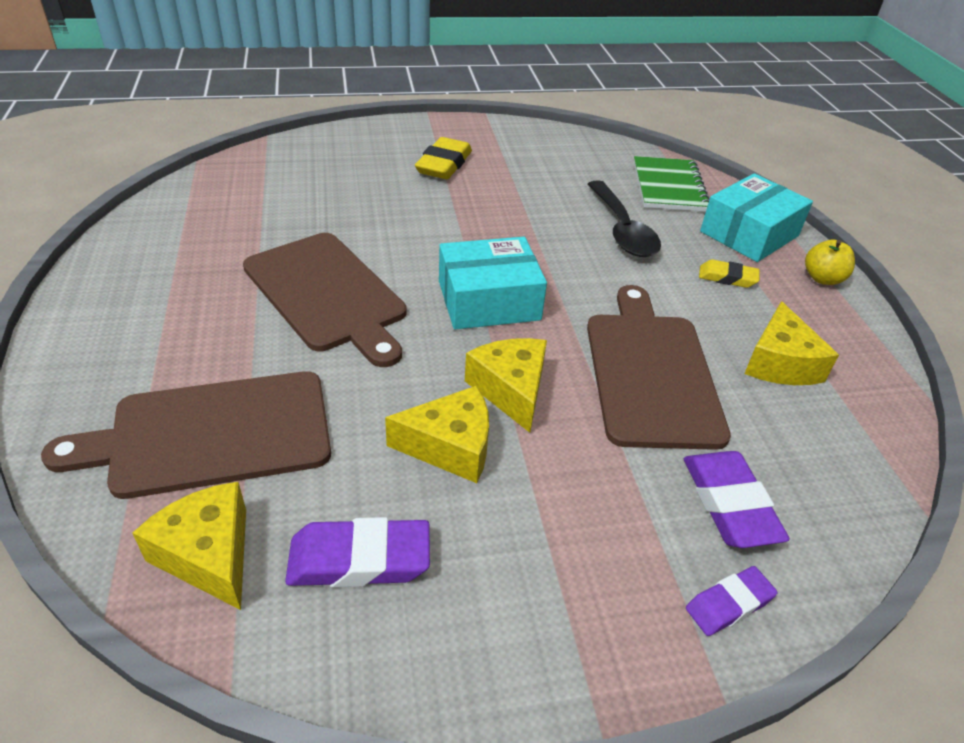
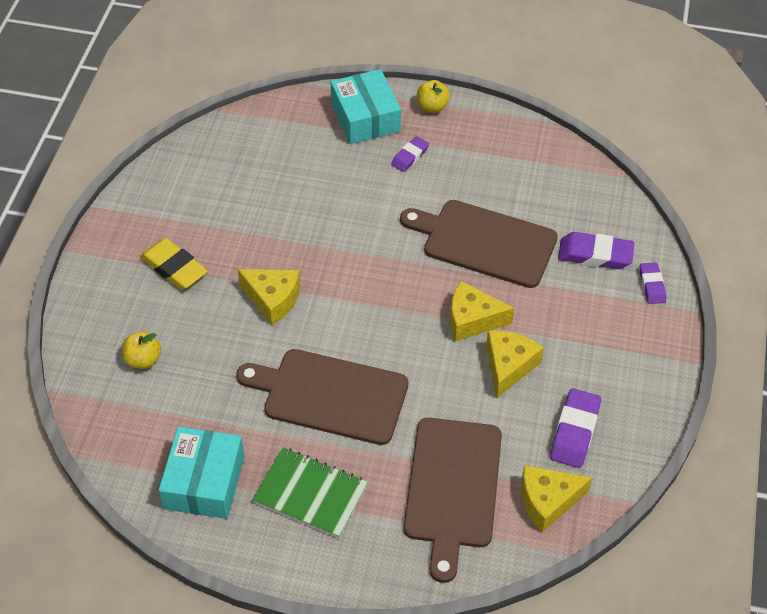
camera: 65 degrees left, 10 degrees up
brown cutting board [243,233,407,367] -> brown cutting board turned 150 degrees counterclockwise [236,349,408,445]
turquoise box [439,237,547,329] -> turquoise box moved to [159,427,244,519]
black spoon [588,180,661,257] -> none
green notebook [634,156,709,212] -> green notebook moved to [252,447,368,538]
yellow eraser [699,259,760,288] -> purple eraser [391,136,429,172]
yellow cheese [744,301,839,385] -> yellow cheese moved to [238,269,300,325]
none -> yellow apple [122,331,161,369]

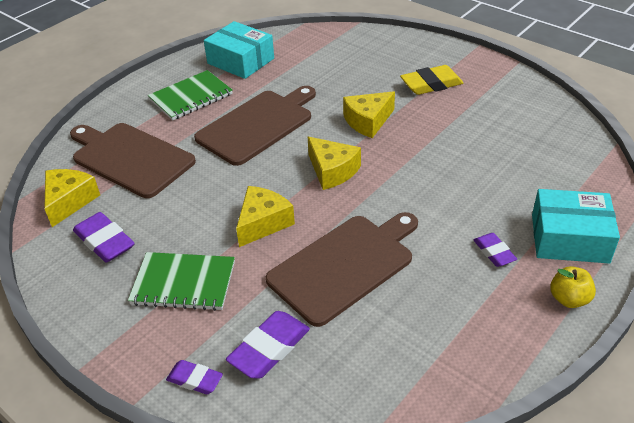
camera: 120 degrees right, 10 degrees down
yellow apple [122,331,161,369] -> none
yellow cheese [486,330,544,398] -> yellow cheese moved to [308,137,361,190]
none -> green notebook [128,252,235,311]

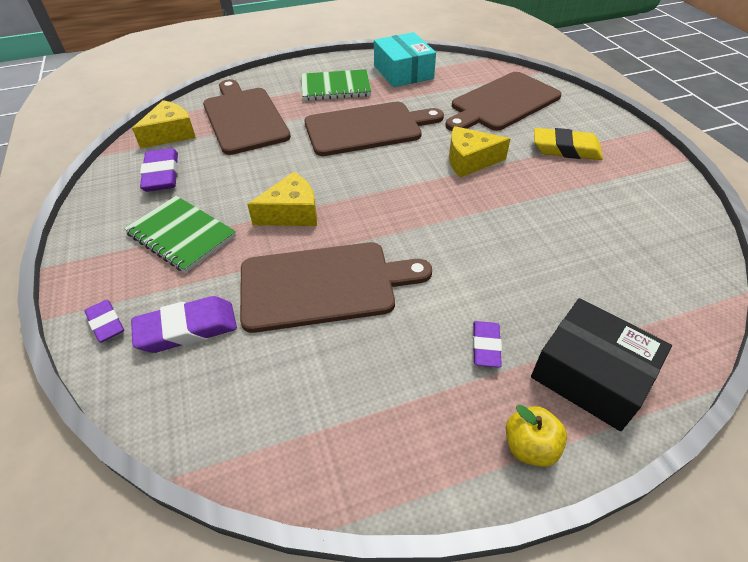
camera: 30 degrees right, 5 degrees up
yellow cheese [308,137,361,190] -> none
turquoise box [532,189,620,263] -> black box [531,298,672,431]
none -> brown cutting board [445,72,562,131]

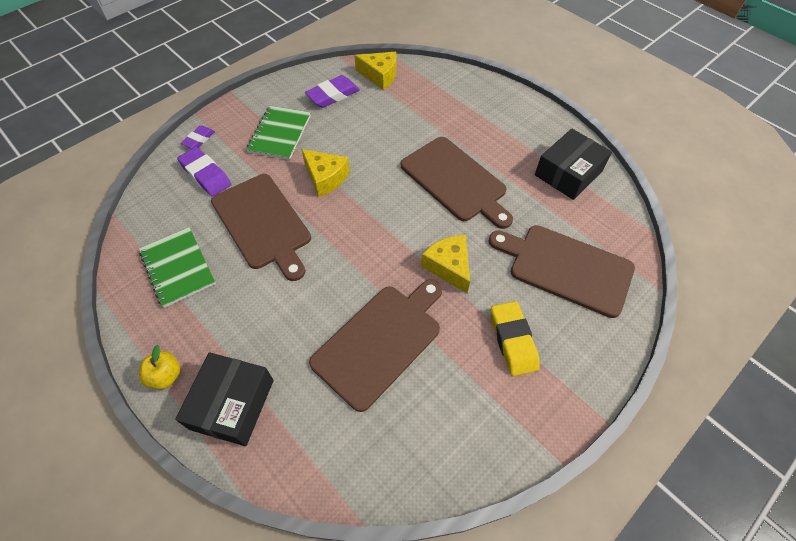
camera: 65 degrees right, 10 degrees up
brown cutting board [203,79,291,155] -> brown cutting board moved to [309,279,442,412]
green notebook [301,69,372,101] -> green notebook moved to [139,227,216,308]
turquoise box [374,32,436,87] -> black box [535,128,612,200]
purple eraser [473,321,502,368] -> none

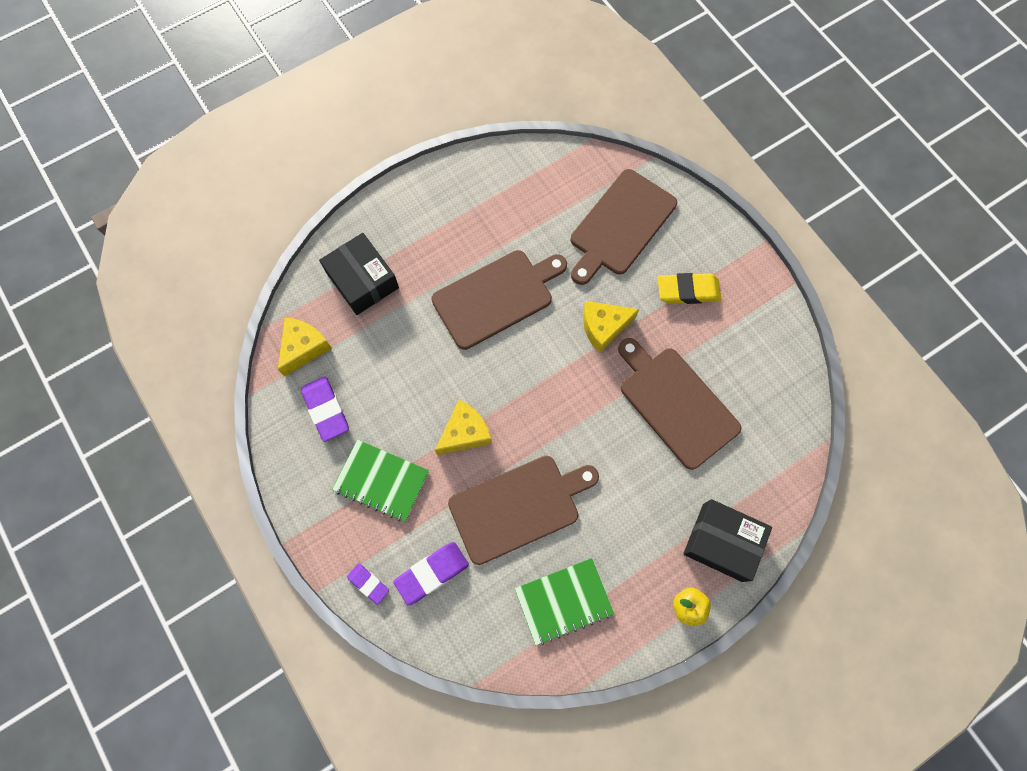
camera: 80 degrees left, 15 degrees up
black box [535,128,612,200] -> black box moved to [319,233,399,315]

